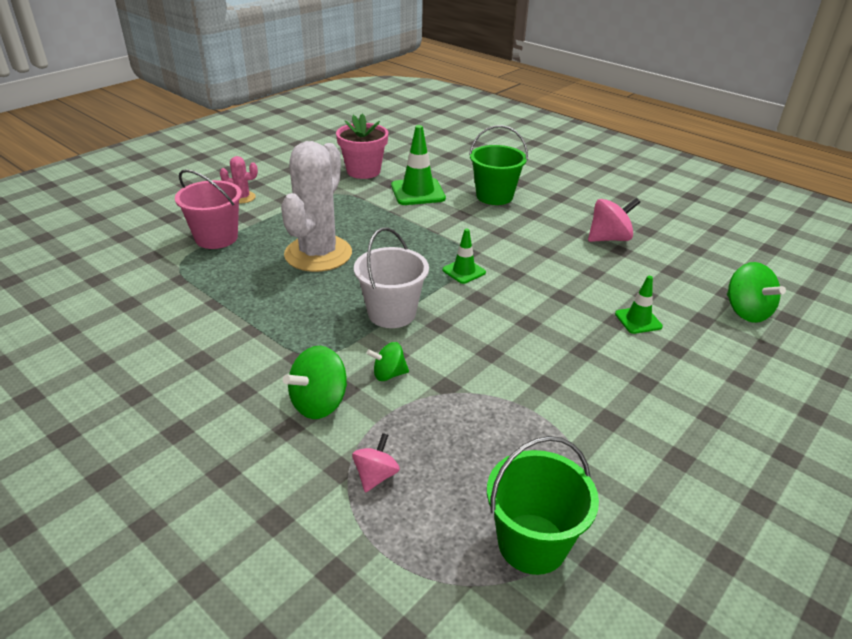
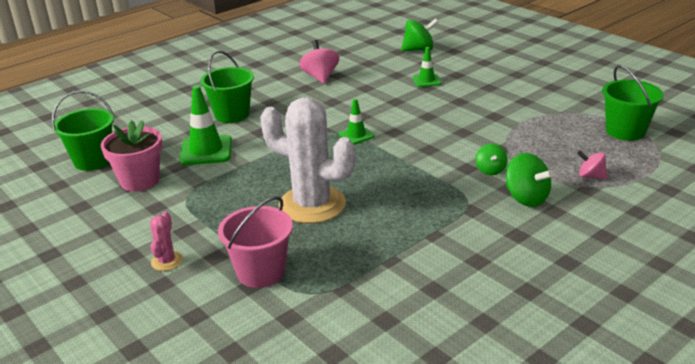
camera: 80 degrees left, 5 degrees down
white bucket [354,227,429,328] -> none
none -> green bucket [52,90,114,171]

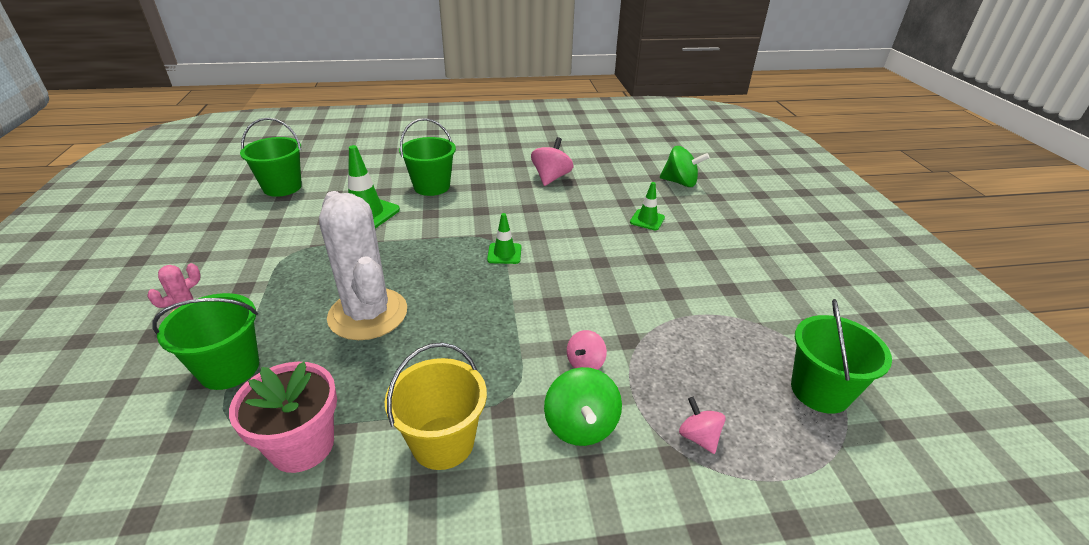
camera: 30 degrees right, 5 degrees up
pink flower pot [101,120,163,192] -> pink flower pot moved to [229,362,337,473]
pink bucket [218,196,293,288] -> green bucket [152,293,259,390]
green spinning top [476,144,507,175] -> pink spinning top [567,330,607,370]
none -> yellow bucket [385,342,487,470]

